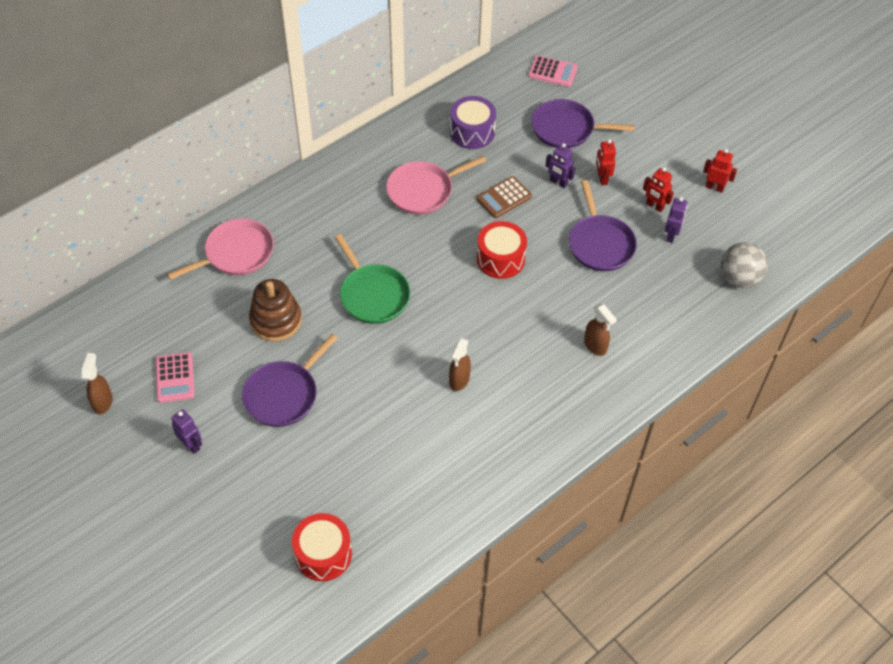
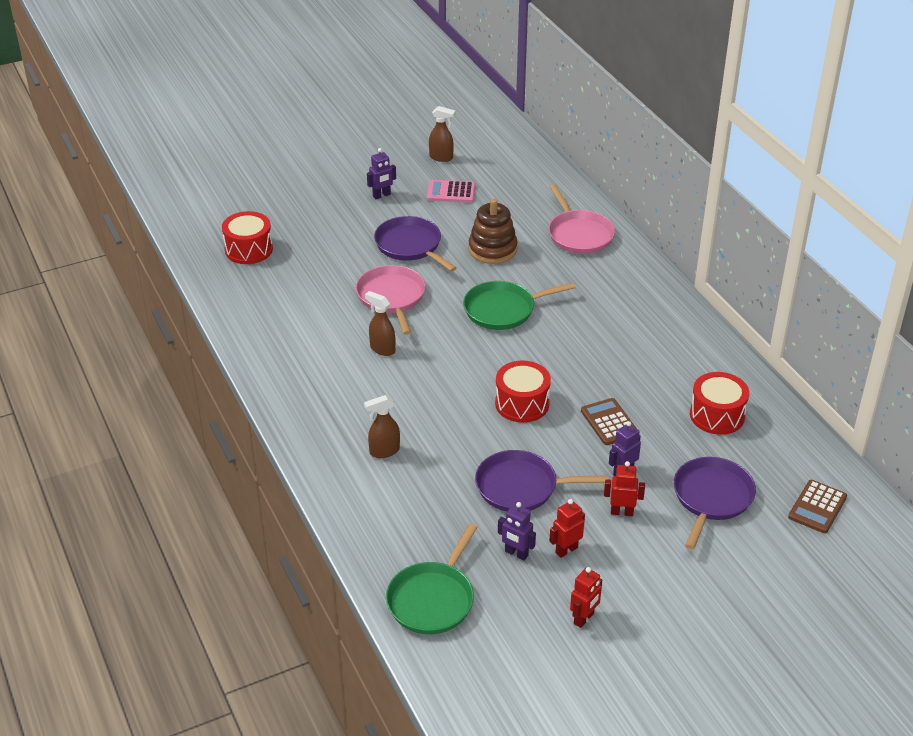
camera: 105 degrees right, 15 degrees down
pink pan [386,156,486,215] -> pink pan moved to [356,265,426,335]
purple drum [450,96,496,149] -> red drum [690,372,749,435]
pink calculator [528,55,578,87] -> brown calculator [788,480,847,533]
grey ball [721,242,768,288] -> green pan [386,524,478,634]

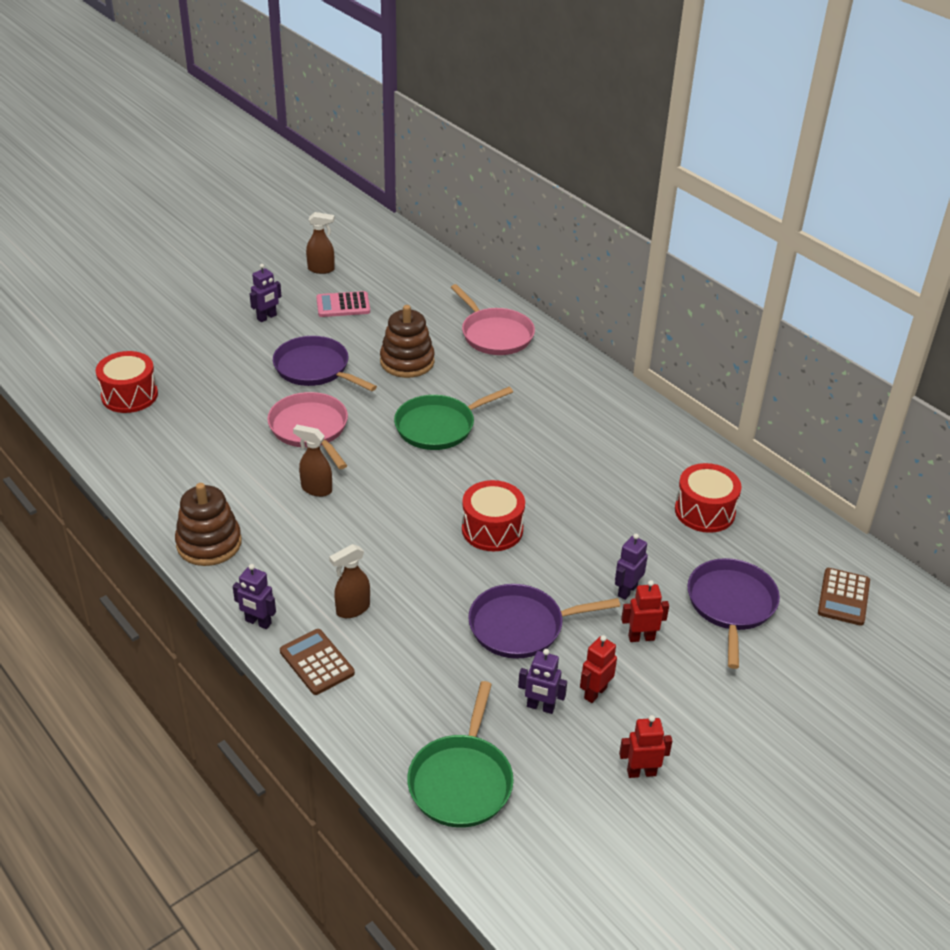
camera: 15 degrees left, 0 degrees up
red robot [570,567,602,628] -> red robot turned 120 degrees counterclockwise [619,715,672,778]
brown calculator [581,398,636,445] -> brown calculator moved to [280,629,355,695]
none -> brown stacking toy [175,483,241,566]
none -> purple robot [233,564,276,629]

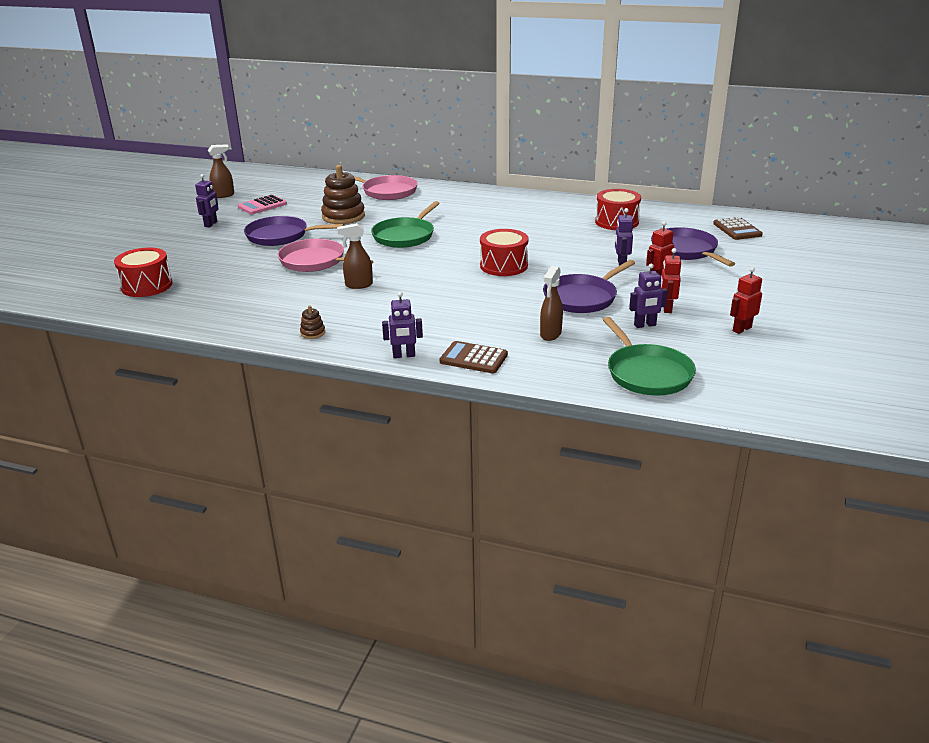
camera: 30 degrees left, 10 degrees down
brown stacking toy [175,483,241,566] -> brown stacking toy [300,306,325,339], size x0.44
brown spray bottle [329,544,370,618] -> brown spray bottle moved to [540,266,563,341]

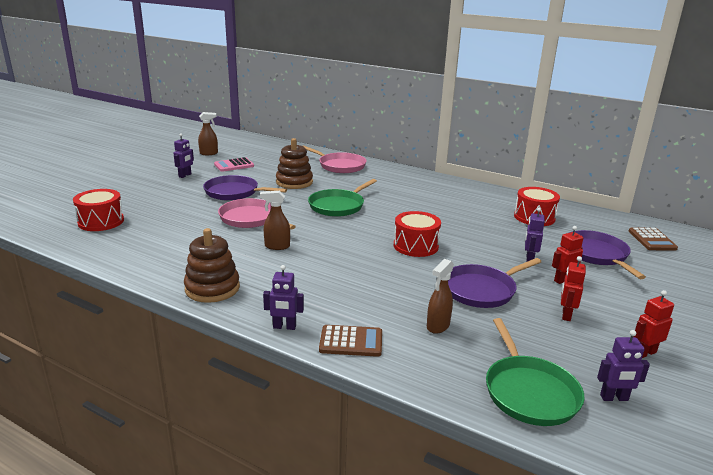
camera: 10 degrees right, 5 degrees down
brown stacking toy [300,306,325,339] -> brown stacking toy [184,228,240,303], size x2.27
brown calculator [440,341,508,373] -> brown calculator turned 150 degrees clockwise [319,325,382,357]
purple robot [629,263,668,328] -> purple robot moved to [597,330,650,401]

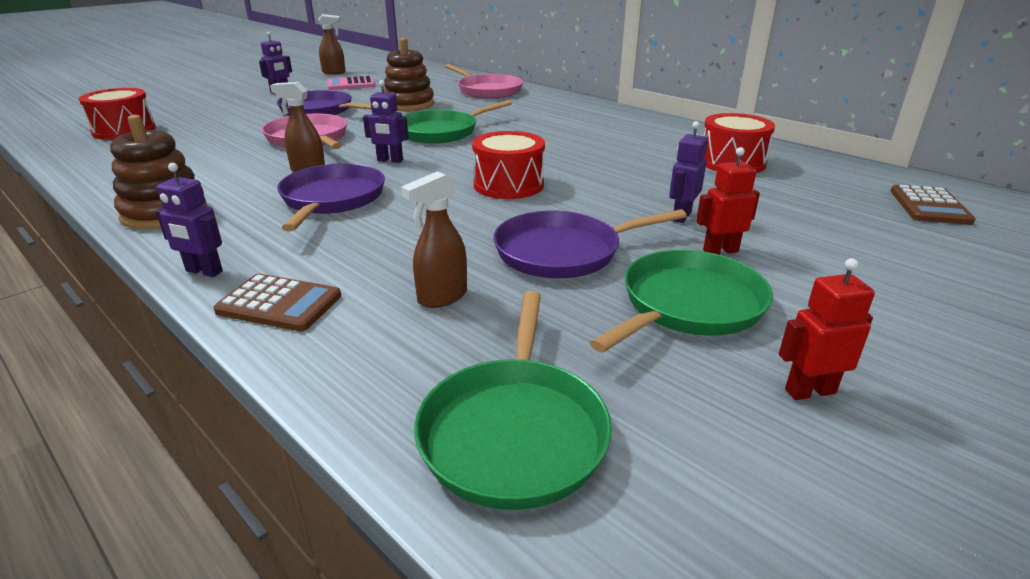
camera: 15 degrees right, 5 degrees up
red robot [561,256,586,321] -> green pan [590,250,773,353]
purple pan [569,230,646,279] -> purple pan moved to [277,163,385,231]
purple robot [597,330,650,401] -> purple robot moved to [363,80,409,163]

